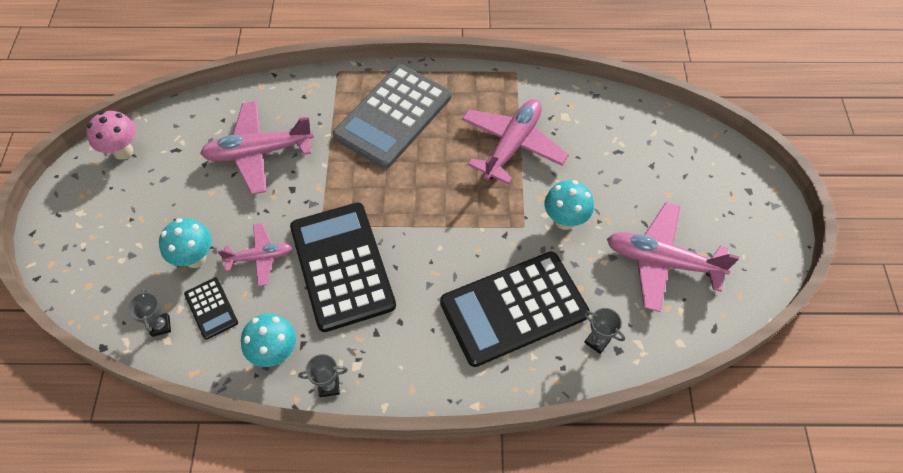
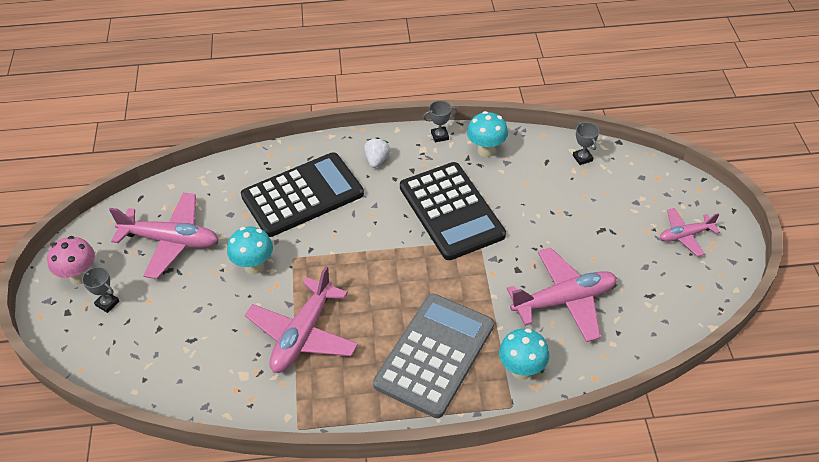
camera: 175 degrees right, 10 degrees down
pink mushroom [86,111,136,160] -> pink mushroom moved to [47,236,95,285]
turquoise mushroom [159,218,212,268] -> turquoise mushroom moved to [499,328,549,380]
black calculator [184,278,238,340] -> none
pink plane [218,223,292,286] -> pink plane moved to [660,208,720,257]
grey trophy [584,308,625,354] -> grey trophy moved to [82,267,119,313]
none -> white strawberry [364,137,390,168]

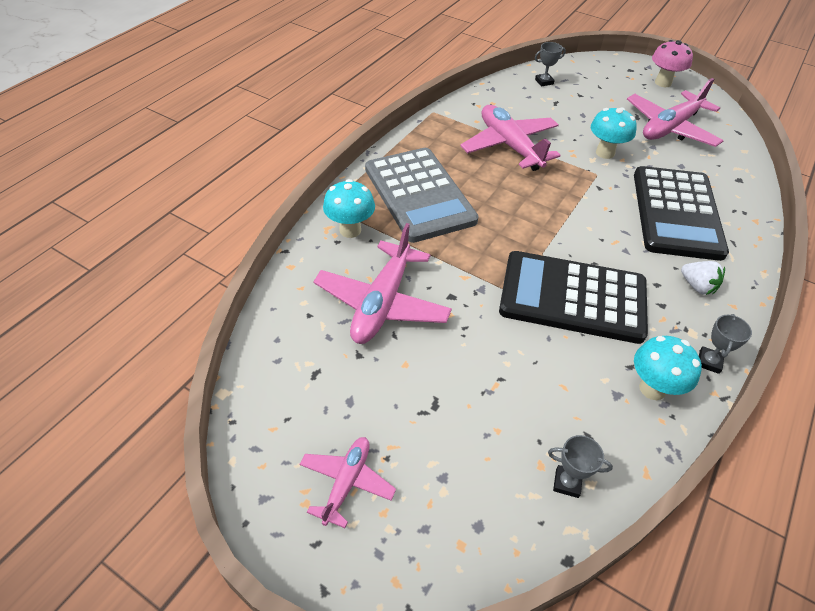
camera: 125 degrees right, 0 degrees up
grey trophy [82,267,119,313] -> grey trophy moved to [535,42,566,86]

